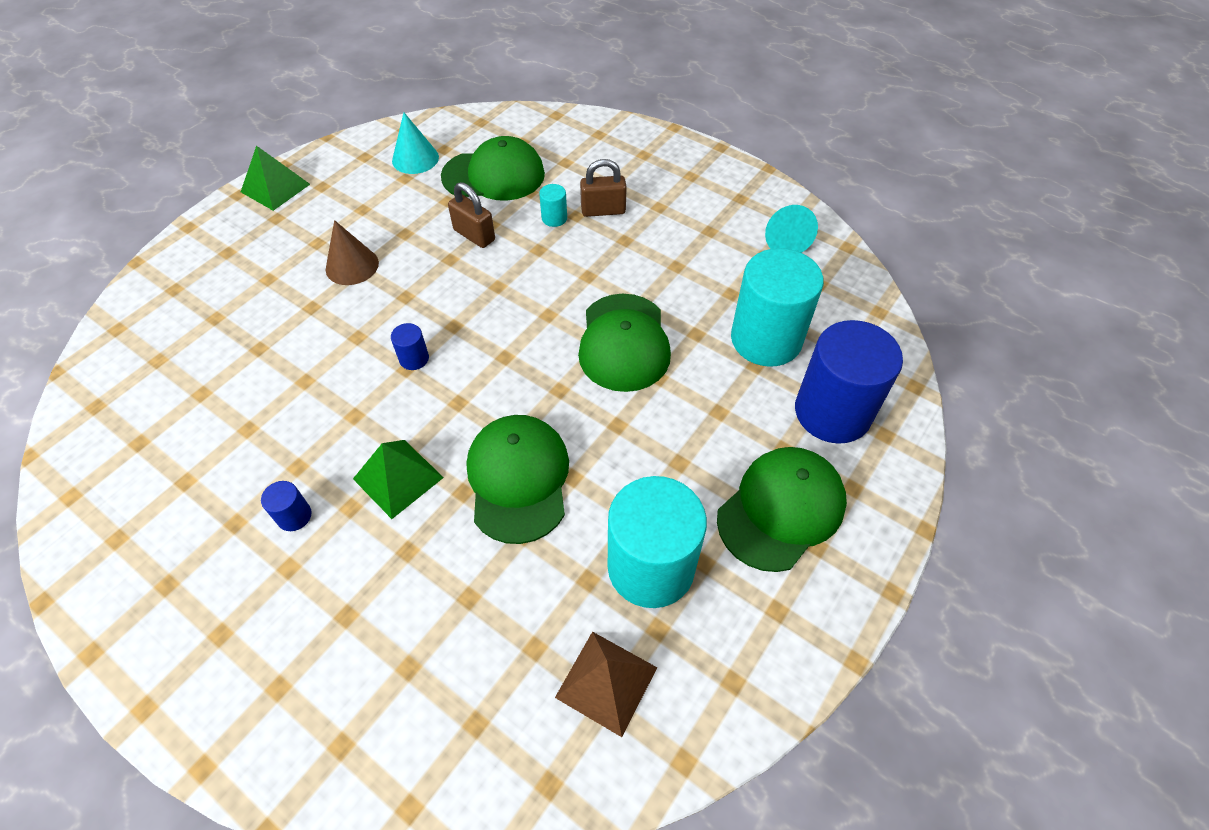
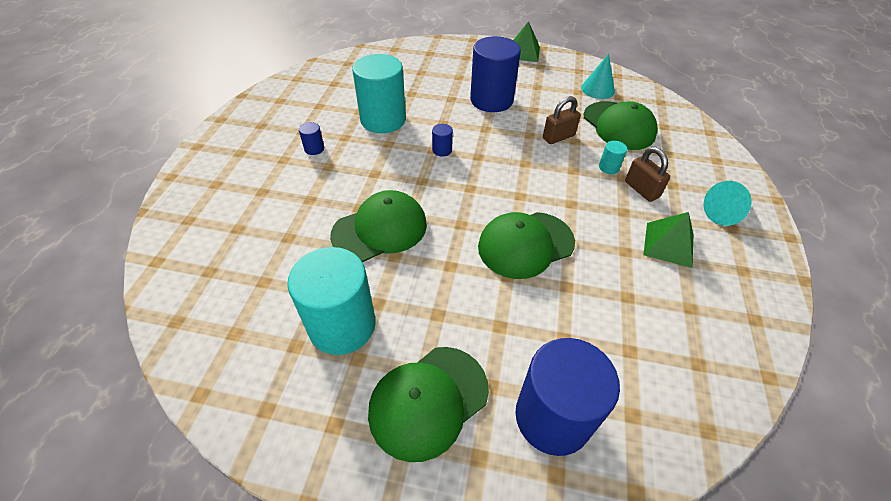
camera: 65 degrees right, 5 degrees down
brown cone [326,220,379,285] -> blue cylinder [470,36,521,112]
green pyramid [353,440,444,519] -> green pyramid moved to [643,212,693,268]
brown padlock [448,182,495,248] -> brown padlock turned 45 degrees clockwise [543,96,581,144]
brown pyramid [555,632,657,737] -> none
green cap [717,447,847,572] -> green cap turned 120 degrees clockwise [368,347,489,462]
turquoise cylinder [731,248,824,367] -> turquoise cylinder moved to [352,54,406,133]
turquoise cone [765,205,818,253] -> turquoise cone moved to [704,181,752,226]

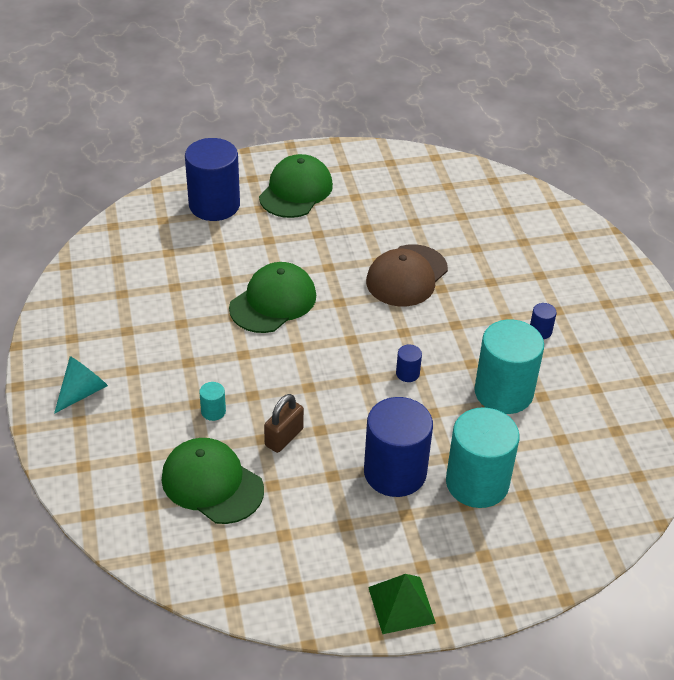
camera: 155 degrees right, 5 degrees down
turquoise cylinder [287,247,376,355] -> turquoise cylinder moved to [446,407,520,508]
green cap [330,190,427,262] -> brown cap [366,244,448,306]
turquoise cone [581,54,615,99] -> none
brown padlock [625,147,670,202] -> none
green pyramid [643,212,693,268] -> none

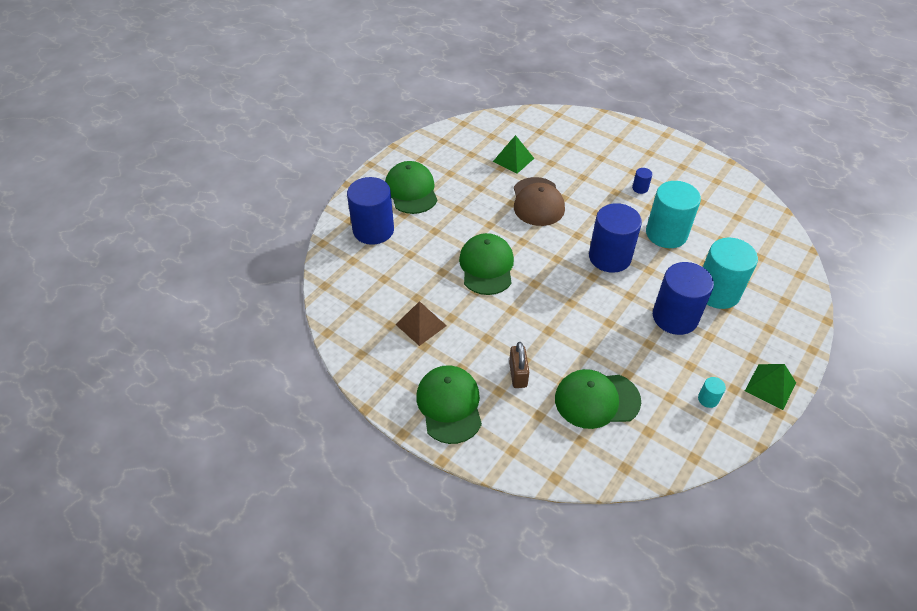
camera: 40 degrees left, 5 degrees up
turquoise cone [54,356,108,414] -> green cap [416,365,482,444]
turquoise cylinder [199,382,226,421] -> turquoise cylinder moved to [698,377,726,408]
brown padlock [264,394,304,453] -> brown padlock moved to [509,342,529,388]
blue cylinder [396,344,422,382] -> blue cylinder [589,203,642,273], size x2.45
none -> brown pyramid [395,301,447,346]
none -> green pyramid [493,135,534,174]

